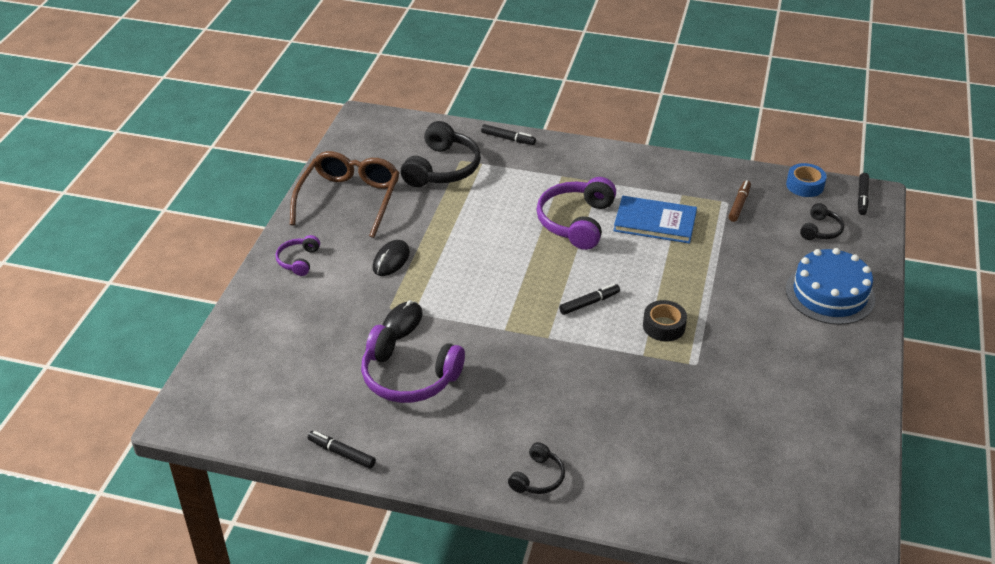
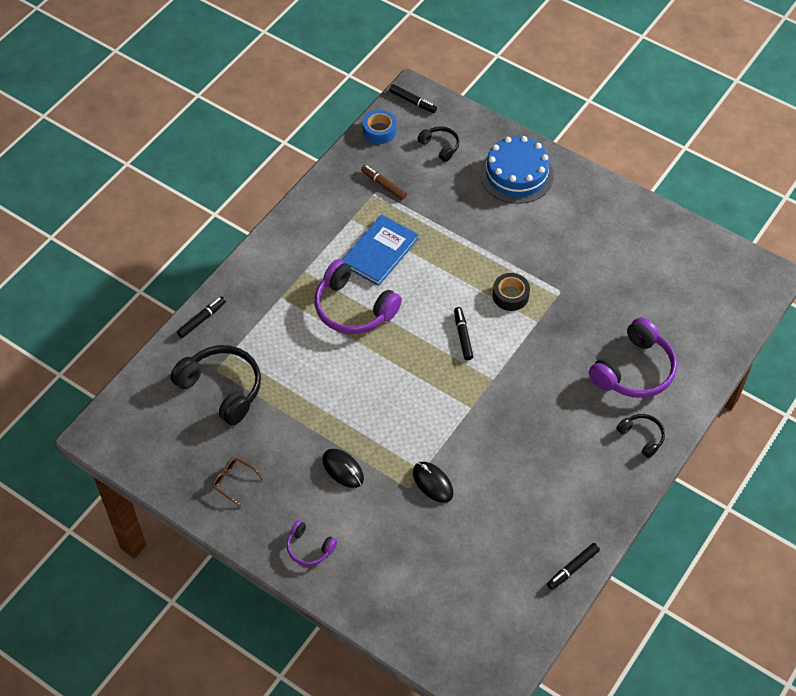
camera: 70 degrees left, 15 degrees up
brown glasses [290,151,399,238] -> brown glasses [212,457,264,507], size x0.41
purple headphones [361,325,465,403] -> purple headphones moved to [589,318,677,398]

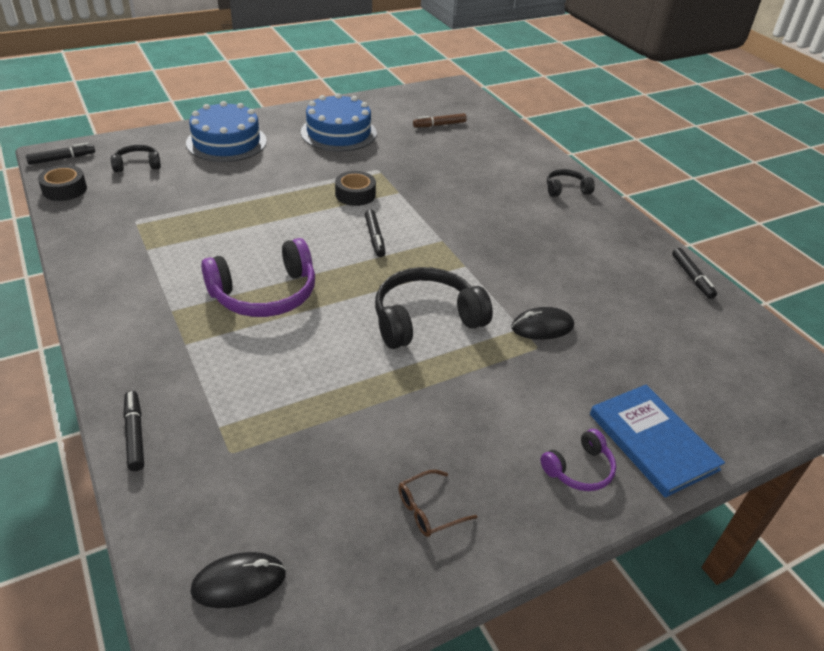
camera: 65 degrees left, 15 degrees down
black headphones [170,345,261,425] -> black headphones moved to [375,267,493,349]
black mouse [322,449,364,488] -> black mouse moved to [190,552,286,608]
blue book [342,215,419,286] -> blue book moved to [590,385,725,498]
brown marker [361,165,407,200] -> brown marker moved to [413,113,467,128]
blue tape [363,110,397,144] -> black tape [38,165,87,201]
black marker [454,307,473,360] -> black marker turned 120 degrees counterclockwise [365,210,386,257]
purple headphones [589,318,677,398] -> none
none -> blue cake [301,93,377,152]

